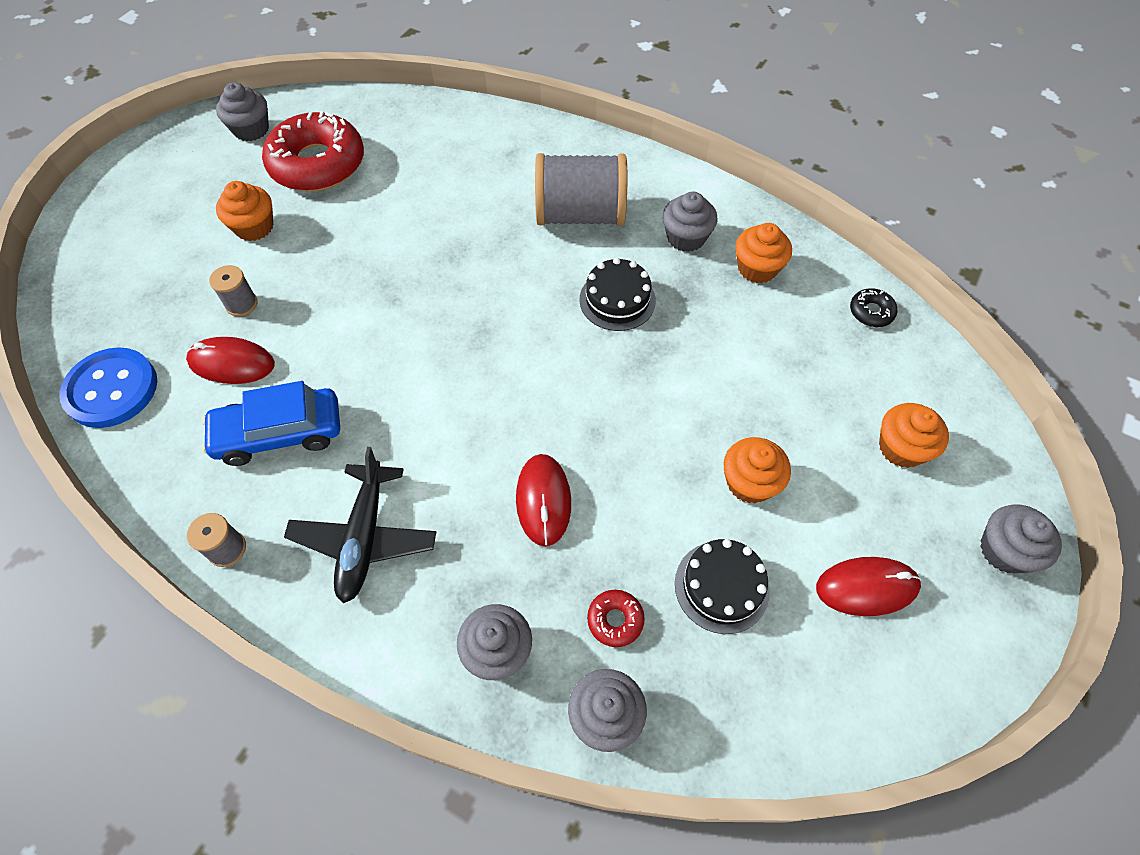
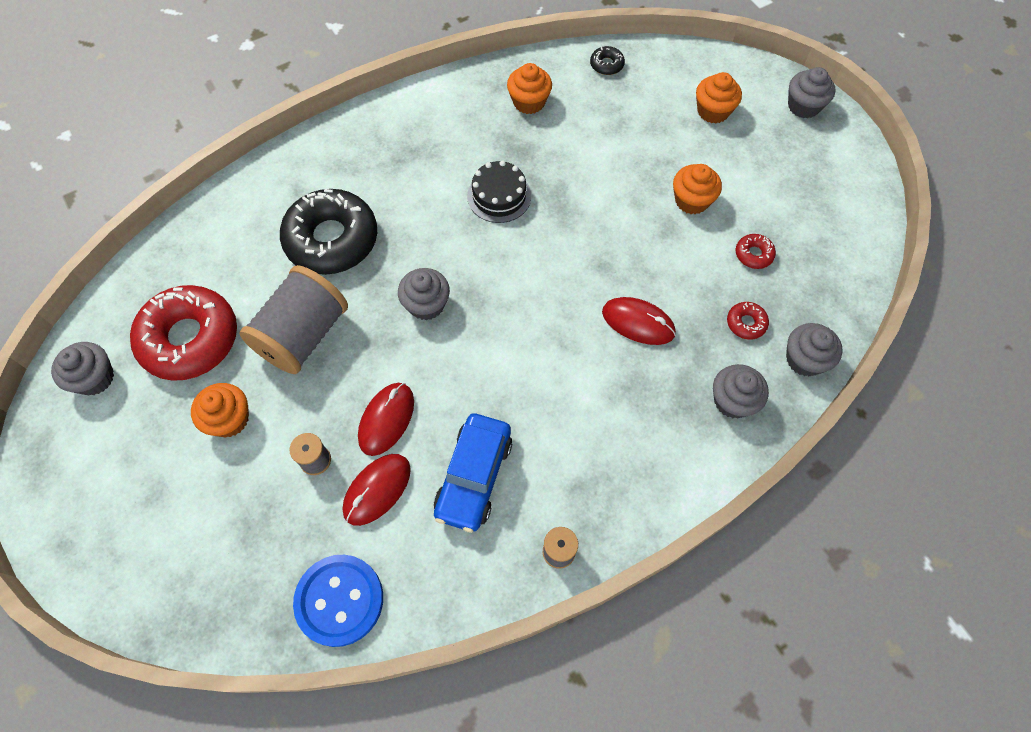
camera: 60 degrees left, 5 degrees up
black plane [284,447,436,603] -> none
grey spool [535,153,627,226] -> grey spool moved to [239,265,348,374]
grey cupcake [663,192,717,252] -> grey cupcake moved to [398,268,450,320]
black cake [675,539,770,634] -> red donut [736,234,776,269]
red mouse [816,557,921,616] -> red mouse moved to [358,383,414,456]
none -> black donut [280,189,377,275]

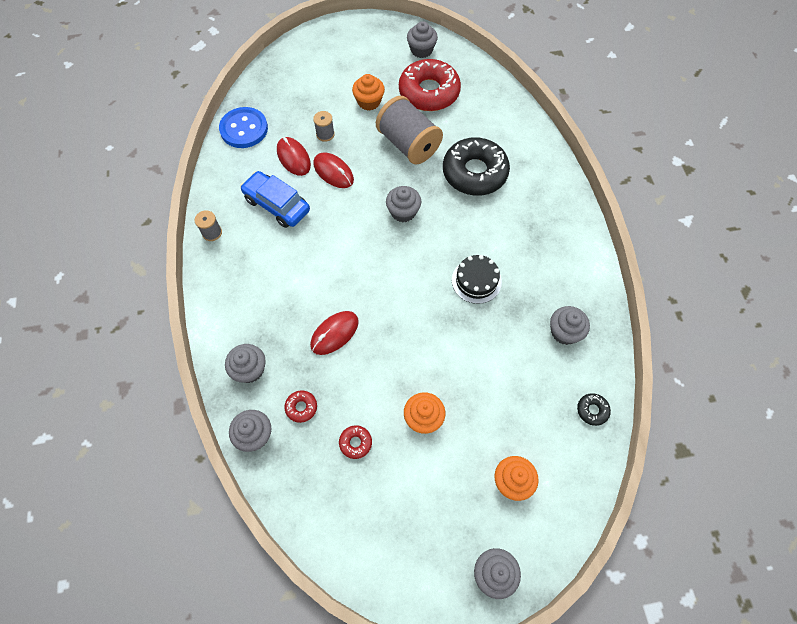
camera: 110 degrees right, 0 degrees up
orange cupcake [507,63,552,114] -> grey cupcake [550,306,590,345]

